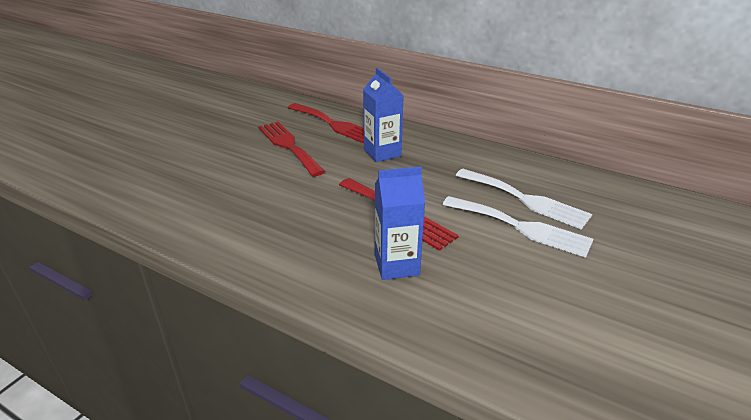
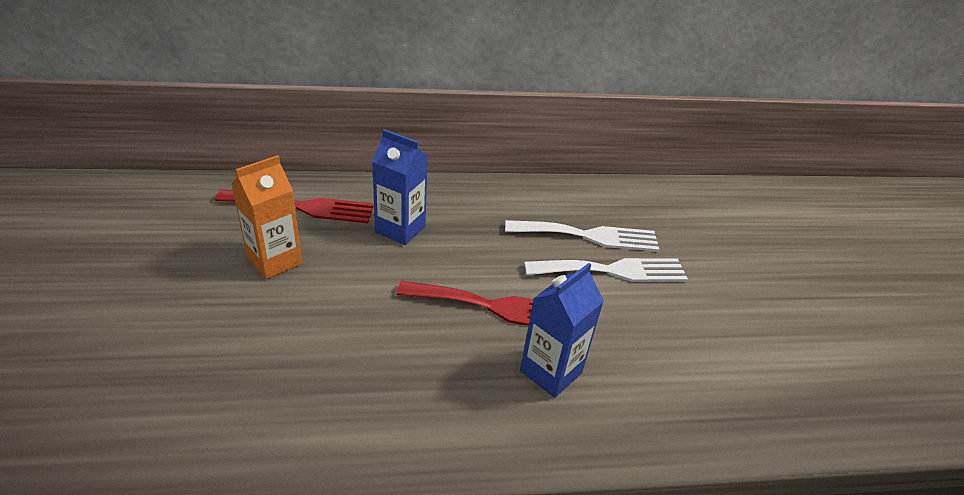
camera: 40 degrees left, 5 degrees up
red fork [258,122,325,177] -> orange carton [231,155,303,279]

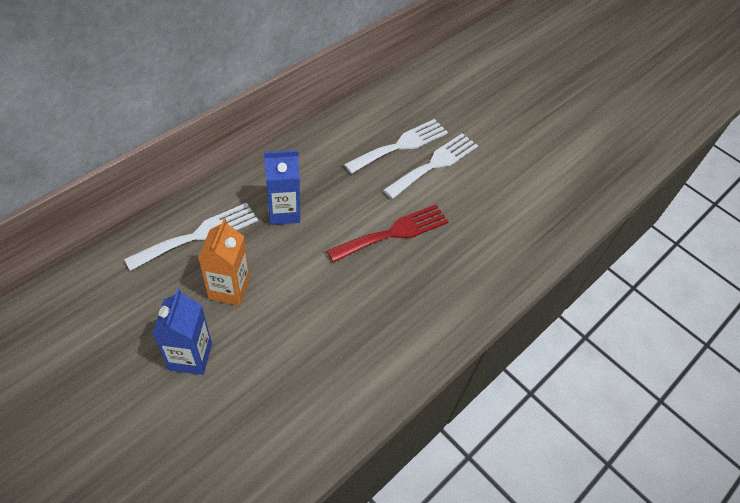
camera: 40 degrees left, 15 degrees up
red fork [215,190,374,223] -> white fork [124,203,258,271]
blue carton [520,263,604,398] -> blue carton moved to [152,289,212,375]

